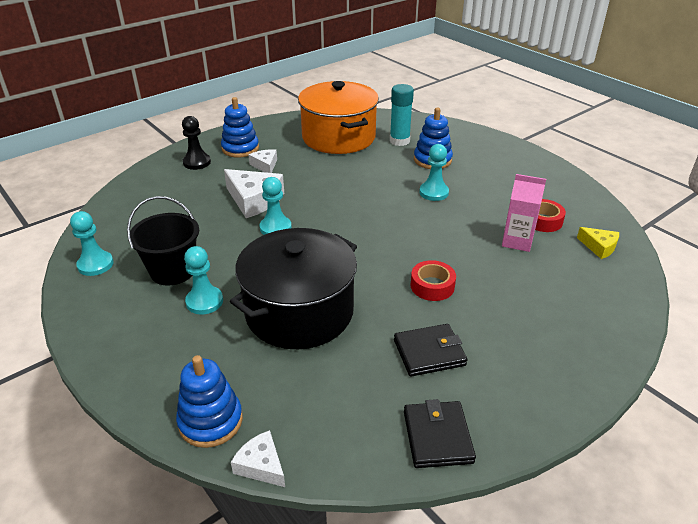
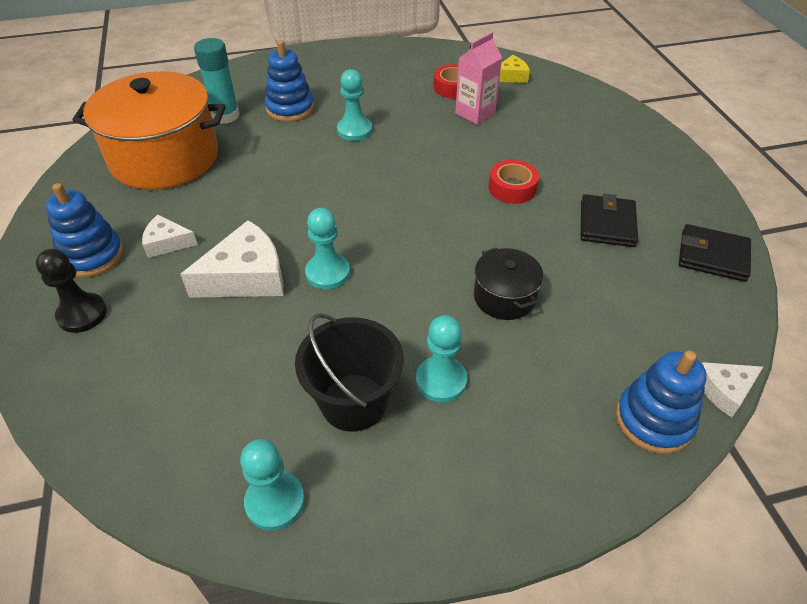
camera: 65 degrees left, 10 degrees up
black pot [230,228,357,349] -> black pot [474,248,544,320], size x0.47

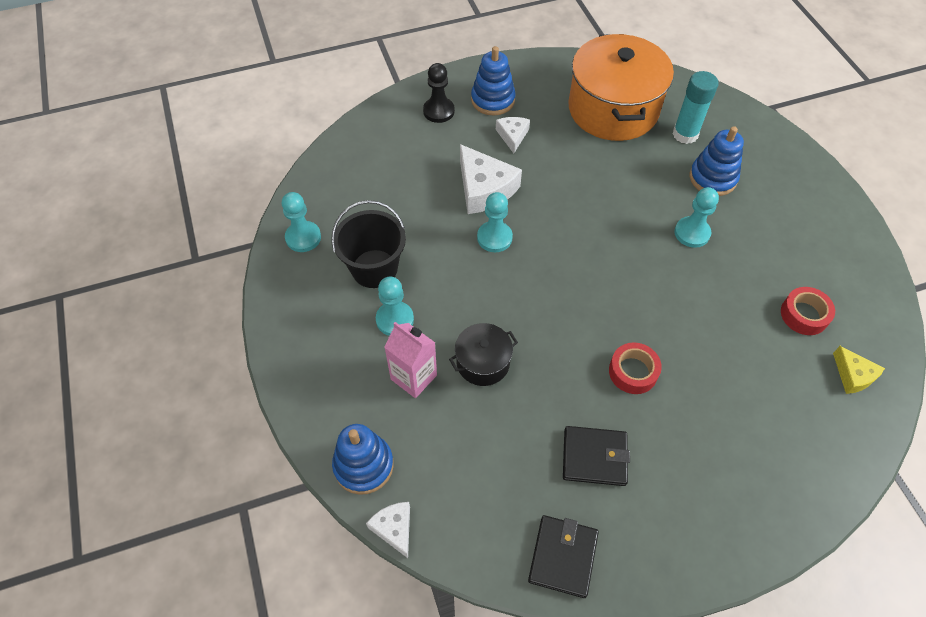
camera: 85 degrees right, 10 degrees up
pink carton [455,32,502,125] -> pink carton moved to [384,322,437,398]

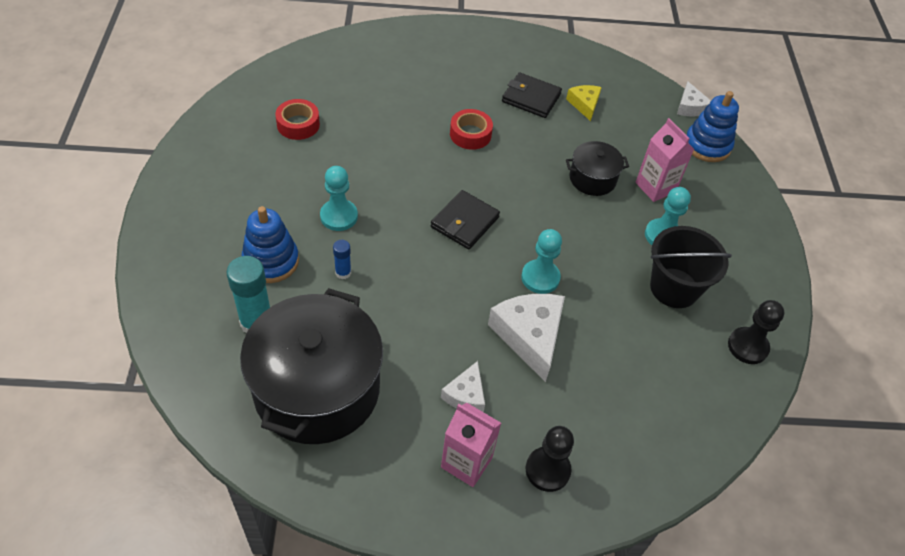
camera: 165 degrees left, 5 degrees down
turquoise pawn [282,192,321,252] -> black pawn [728,300,784,364]
blue stacking toy [471,46,516,115] -> pink carton [441,403,501,487]
black wallet [528,515,599,598] -> black wallet moved to [431,190,500,249]
orange pot [568,34,674,141] -> black pot [240,288,383,444]
yellow cheese [833,346,885,394] -> yellow cheese moved to [566,85,602,121]
none -> blue glue stick [333,240,351,279]

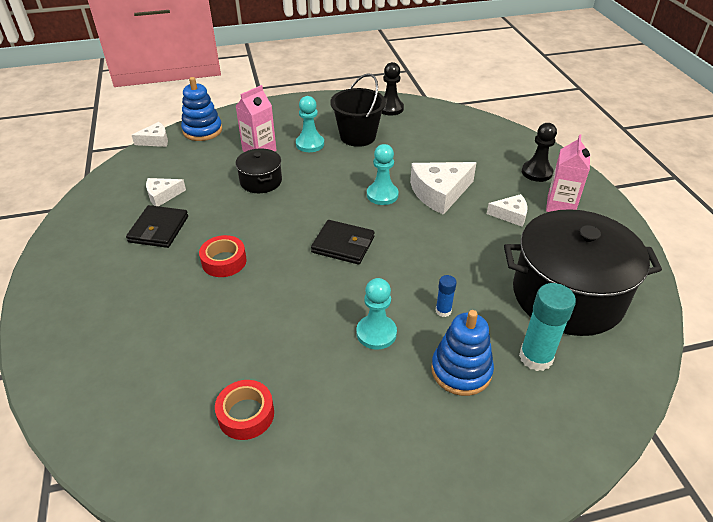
camera: 100 degrees left, 10 degrees down
yellow cheese [566,85,602,121] -> white cheese [146,178,186,206]

